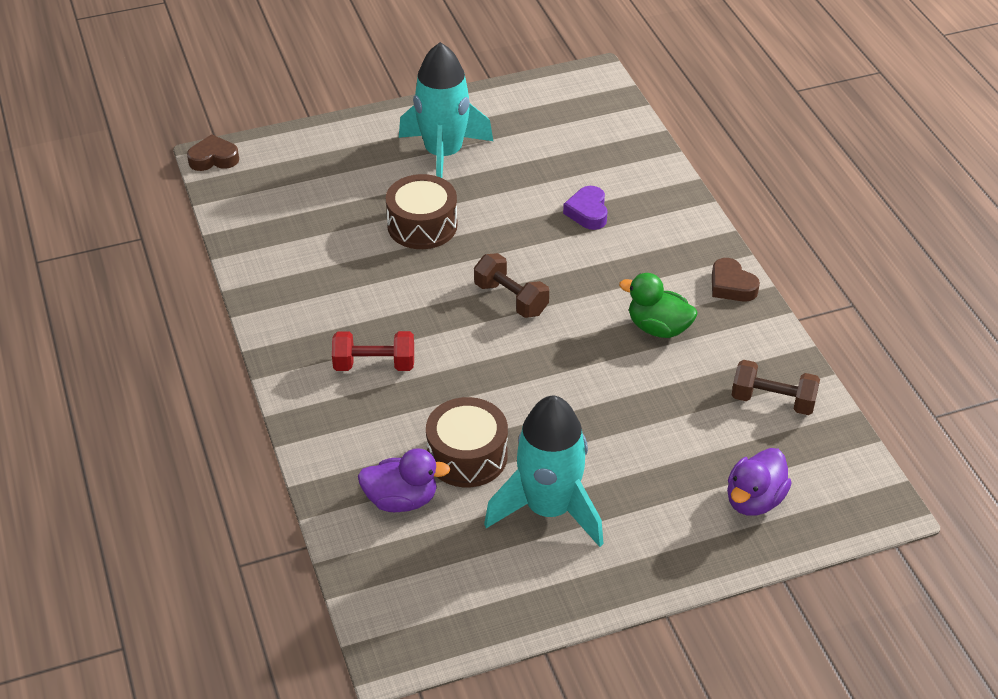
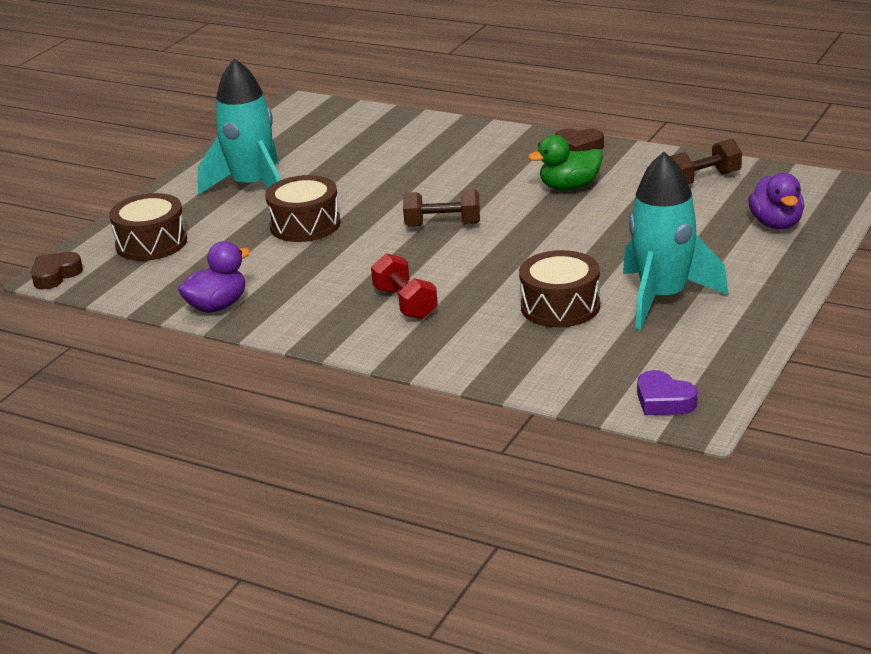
camera: 40 degrees left, 15 degrees down
red dumbbell [332,331,414,371] -> red dumbbell turned 75 degrees counterclockwise [371,253,438,320]
purple duck [358,448,451,512] -> purple duck moved to [178,241,251,313]
purple heart [563,186,608,230] -> purple heart moved to [637,370,697,415]
none -> brown drum [109,193,187,261]

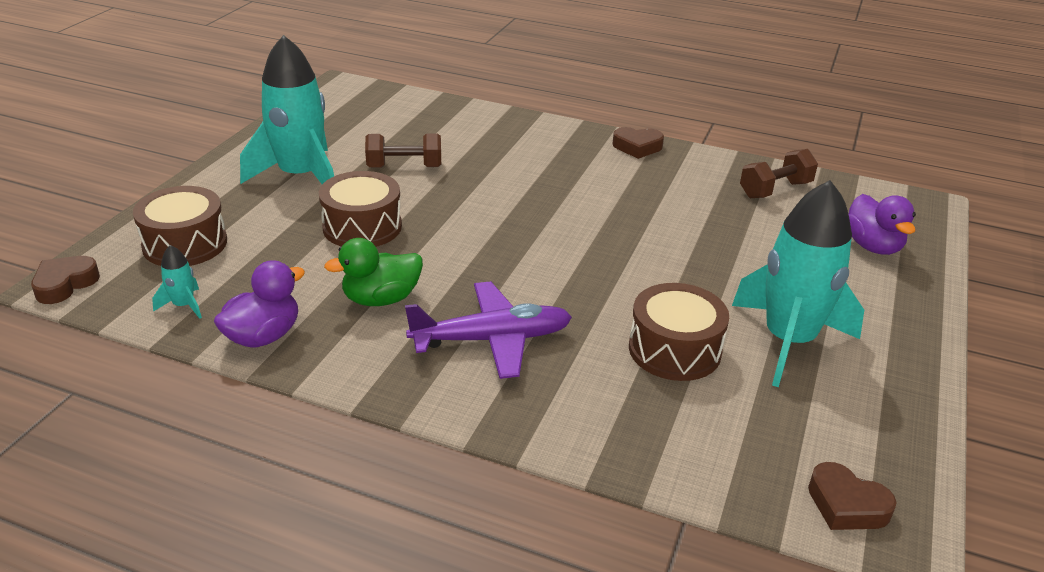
camera: 10 degrees left, 5 degrees up
red dumbbell [371,253,438,320] -> purple plane [405,282,572,379]
brown dumbbell [403,189,480,227] -> brown dumbbell moved to [365,133,441,168]
green duck [528,135,603,190] -> green duck moved to [324,238,423,306]
purple heart [637,370,697,415] -> brown heart [808,462,897,530]
none -> turquoise rocket [152,245,202,319]

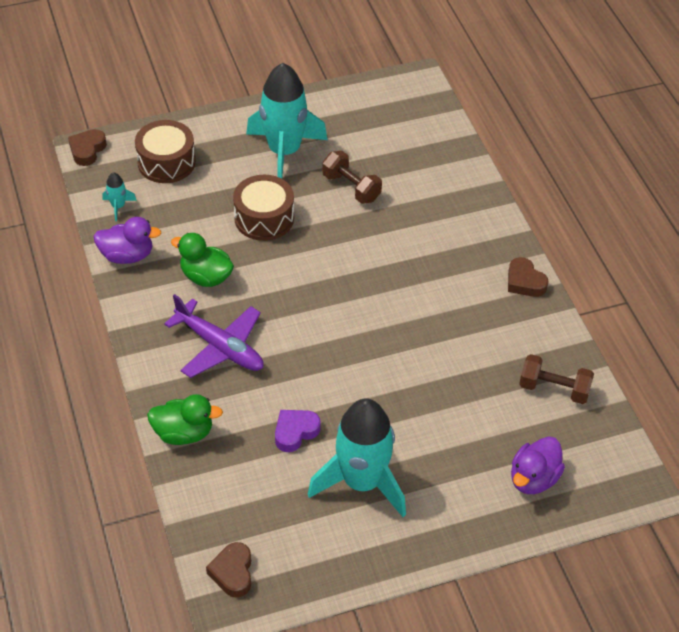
camera: 50 degrees right, 15 degrees up
brown heart [31,256,100,304] -> brown heart turned 60 degrees counterclockwise [68,129,107,166]
brown drum [629,283,729,381] -> purple heart [275,410,321,452]
none -> green duck [147,394,223,445]

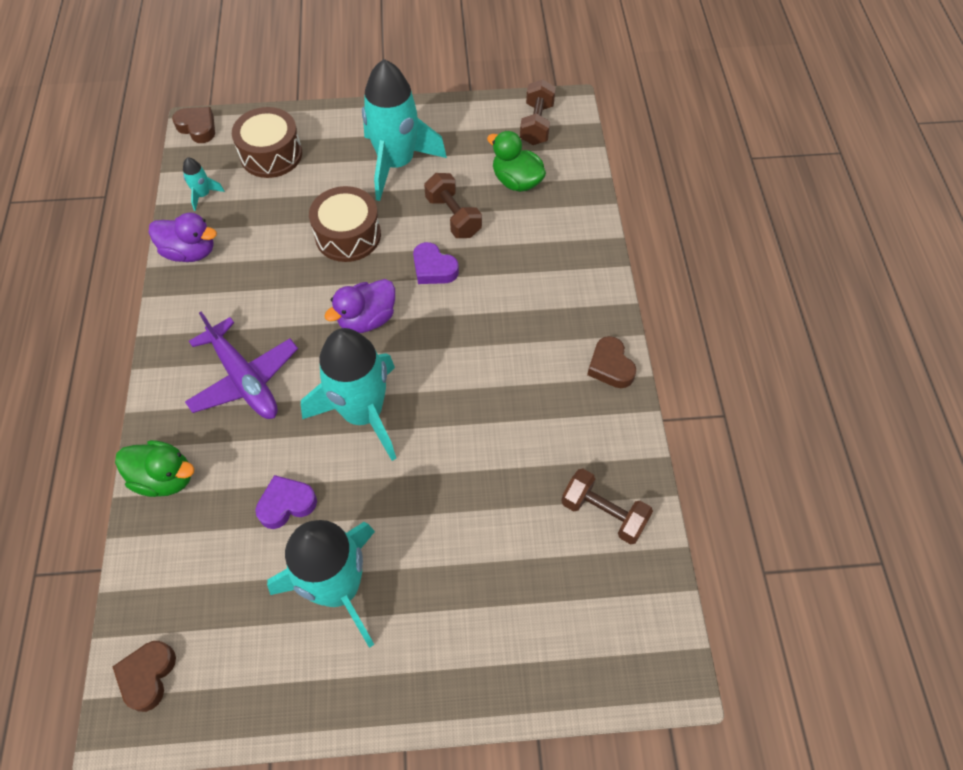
camera: 15 degrees right, 10 degrees up
brown heart [68,129,107,166] -> brown heart turned 90 degrees clockwise [172,107,215,143]
green duck [171,233,234,287] -> green duck moved to [487,131,546,192]
purple duck [511,436,565,494] -> purple duck moved to [324,279,395,333]
none -> turquoise rocket [301,328,396,461]
none -> purple heart [413,242,459,284]
none -> brown dumbbell [520,79,556,145]

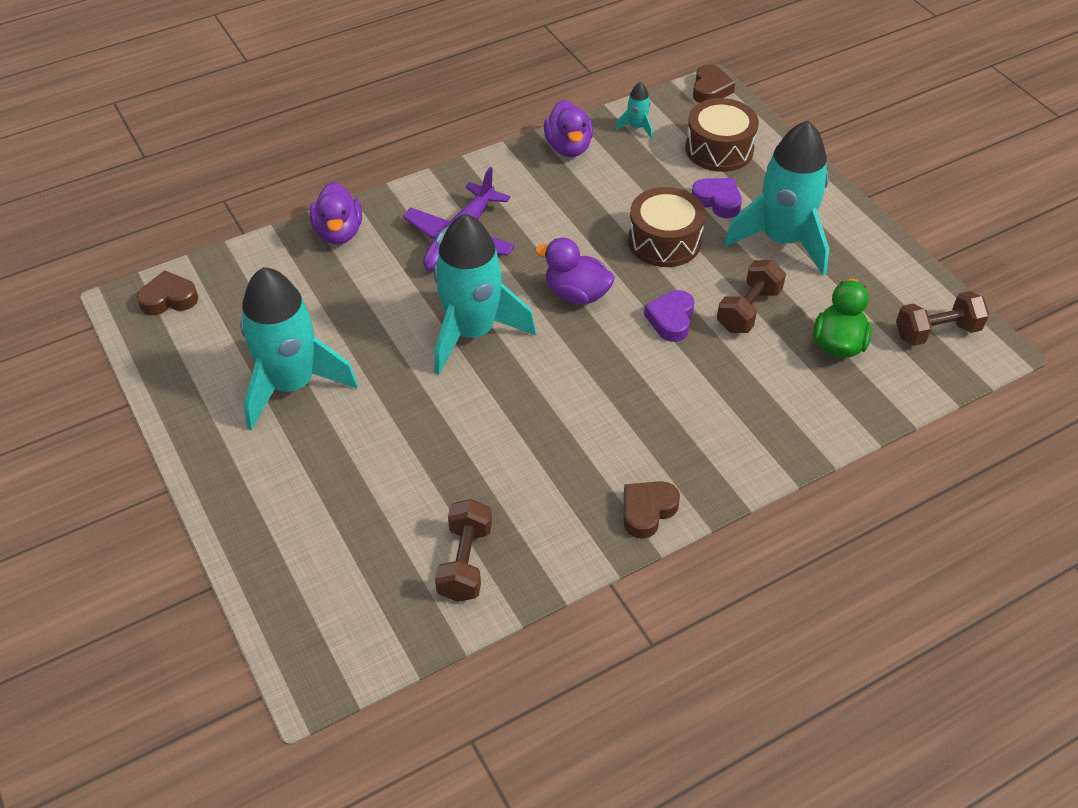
camera: 65 degrees right, 10 degrees down
green duck [115,440,194,497] -> purple duck [310,182,362,244]
purple heart [255,475,317,529] -> purple heart moved to [692,178,742,218]

